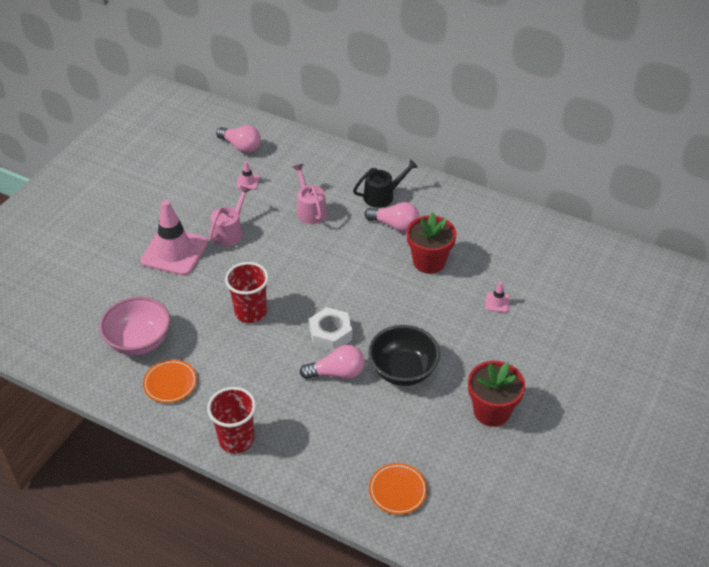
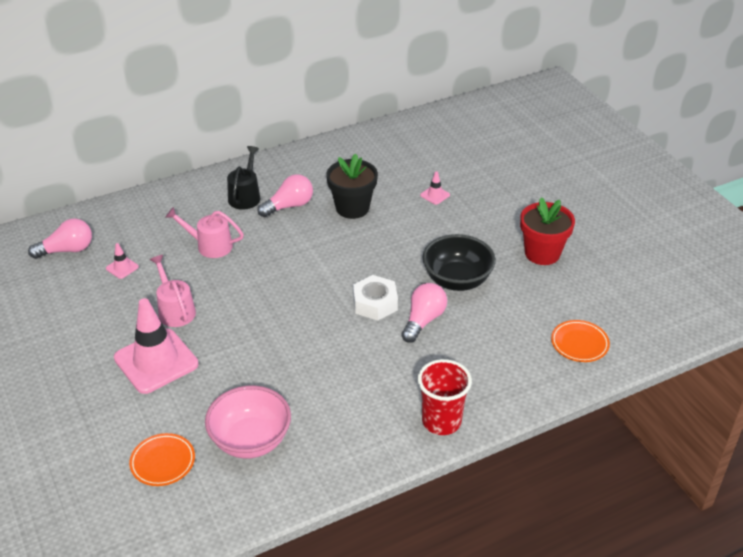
camera: 55 degrees left, 5 degrees down
orange plate [143,359,197,403] -> orange plate moved to [129,433,195,486]
red cup [225,262,269,323] -> none
red flower pot [407,212,456,274] -> black flower pot [326,153,378,219]

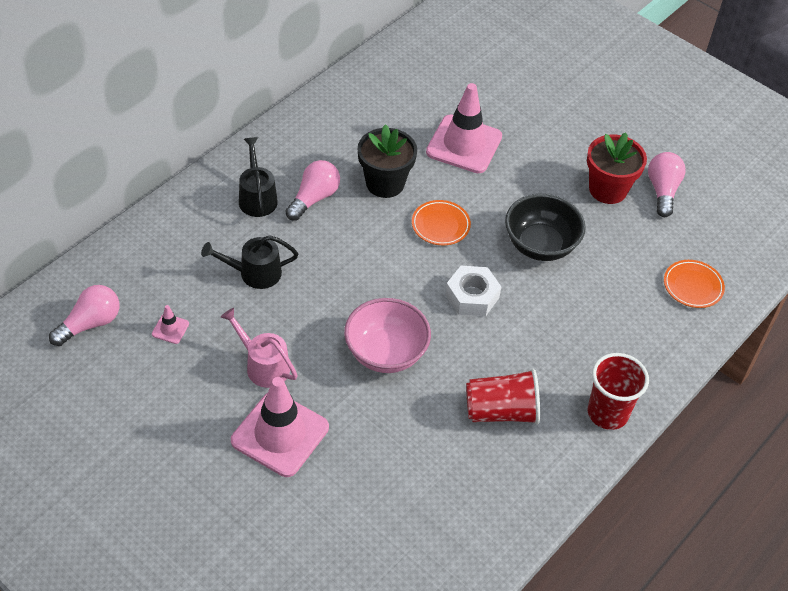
camera: 25 degrees left, 10 degrees up
orange plate [129,433,195,486] -> orange plate moved to [412,200,471,245]
pink watering can [166,207,244,258] -> black watering can [201,235,298,289]
pink bowl [205,386,291,459] -> pink bowl moved to [344,298,431,373]
pink light bulb [401,283,447,343] -> pink light bulb moved to [648,152,686,217]
pink traffic cone [420,171,450,205] -> pink traffic cone [426,83,502,173], size x2.42
none -> red cup [466,369,540,425]

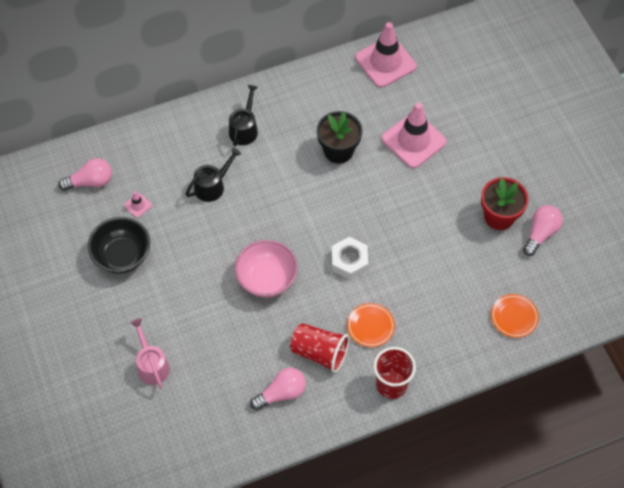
camera: 30 degrees right, 10 degrees up
black watering can [201,235,298,289] -> black watering can turned 120 degrees clockwise [185,147,241,202]
pink watering can [221,308,298,388] -> pink watering can moved to [131,319,170,389]
pink traffic cone [231,377,329,477] -> pink traffic cone moved to [355,22,417,87]
pink light bulb [285,160,340,221] -> pink light bulb moved to [250,368,306,411]
orange plate [412,200,471,245] -> orange plate moved to [347,303,395,347]
black bowl [505,194,586,261] -> black bowl moved to [88,217,150,274]

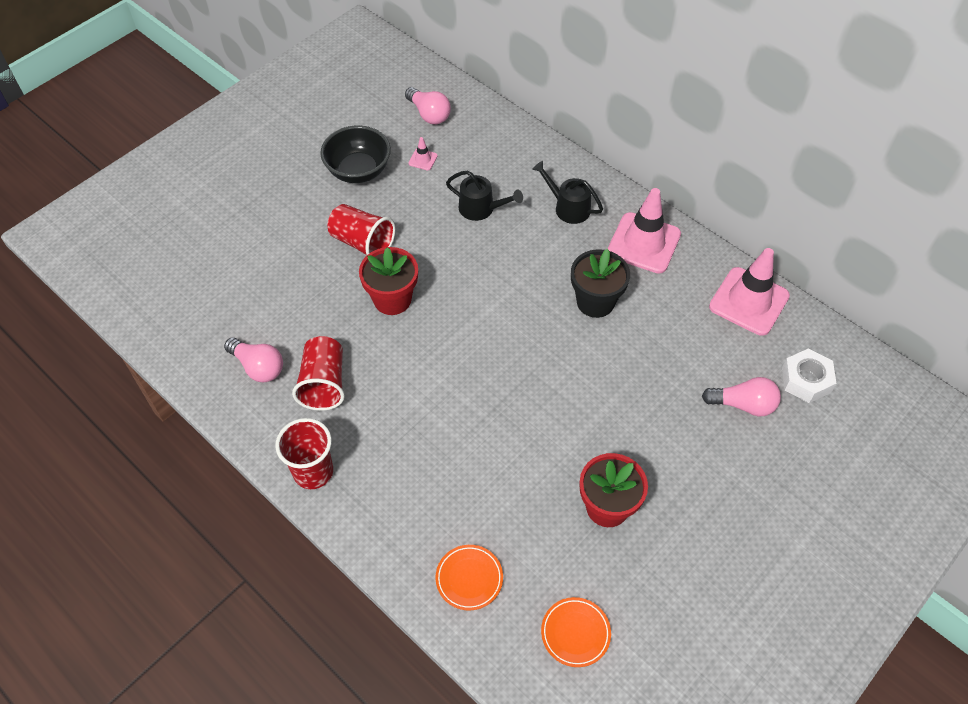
camera: 65 degrees right, 5 degrees down
pink watering can [131,319,170,389] -> none
black watering can [229,85,258,146] -> black watering can turned 135 degrees counterclockwise [532,161,603,224]
pink bowl [235,240,298,298] -> red flower pot [359,247,418,315]
white nut [332,237,368,280] -> white nut moved to [782,348,837,403]
orange plate [347,303,395,347] -> orange plate moved to [541,597,611,667]
pink traffic cone [382,103,446,168] -> pink traffic cone moved to [608,188,681,273]
pink light bulb [523,205,563,256] -> pink light bulb moved to [702,377,781,416]
none -> red cup [327,204,395,255]

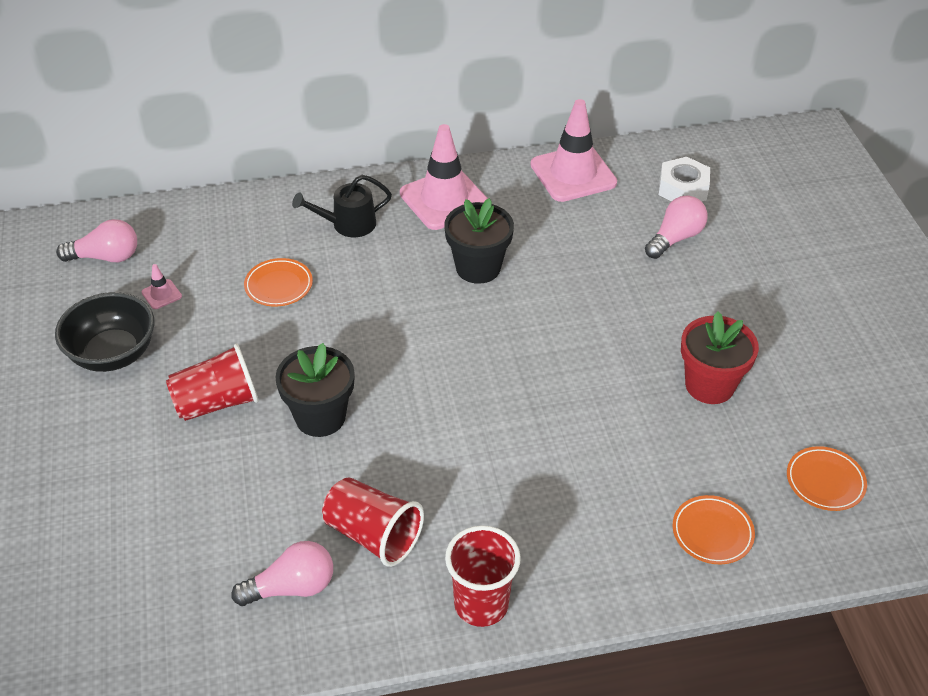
camera: 55 degrees left, 10 degrees down
red flower pot [359,247,418,315] -> black flower pot [275,343,355,437]
black watering can [446,171,523,221] -> orange plate [244,258,313,307]

